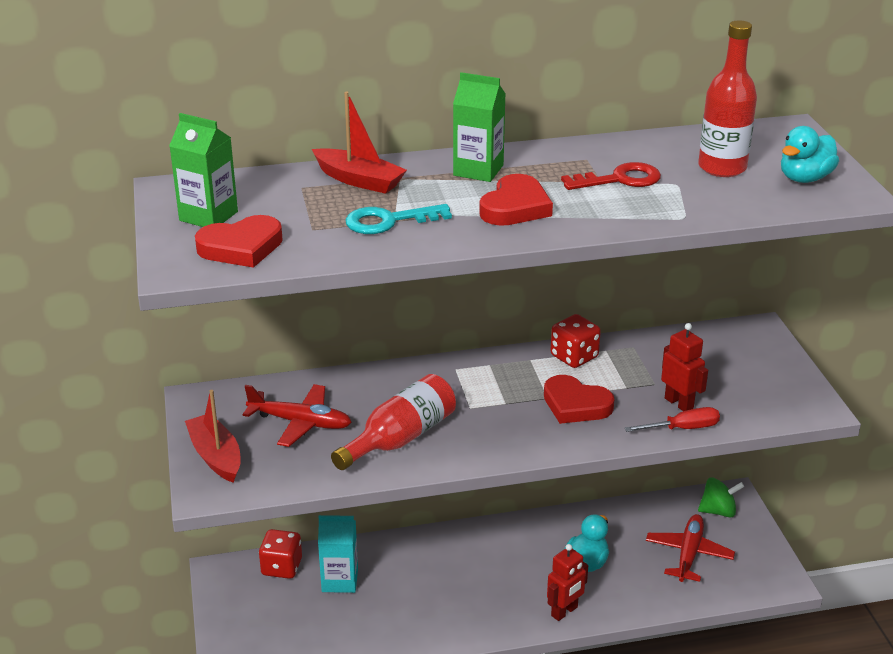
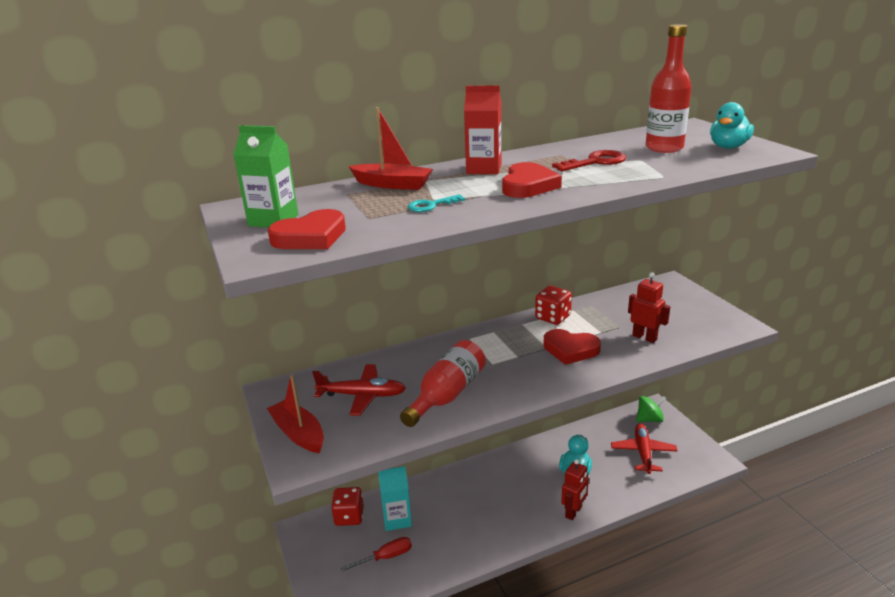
camera: 10 degrees left, 5 degrees down
turquoise key [345,204,452,234] -> turquoise key [408,194,465,212], size x0.65
green carton [453,72,506,182] -> red carton [464,85,502,174]
red screwdriver [625,407,720,432] -> red screwdriver moved to [341,537,412,572]

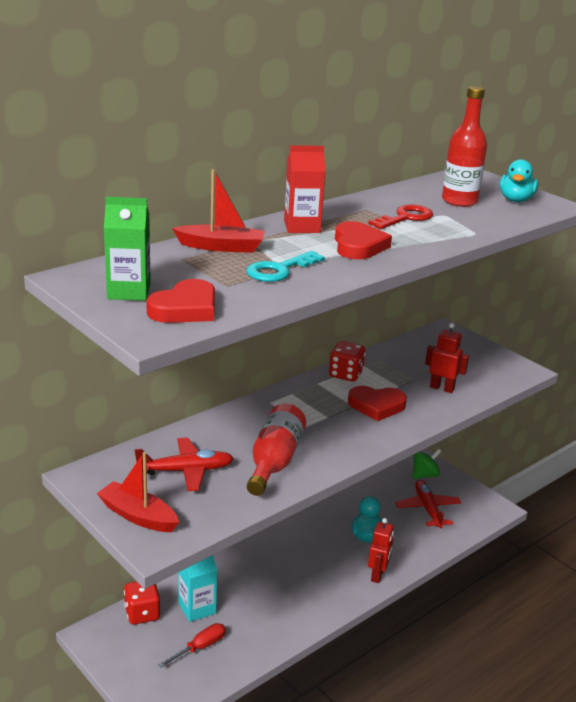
camera: 20 degrees left, 0 degrees up
turquoise key [408,194,465,212] -> turquoise key [247,251,325,282], size x1.53

